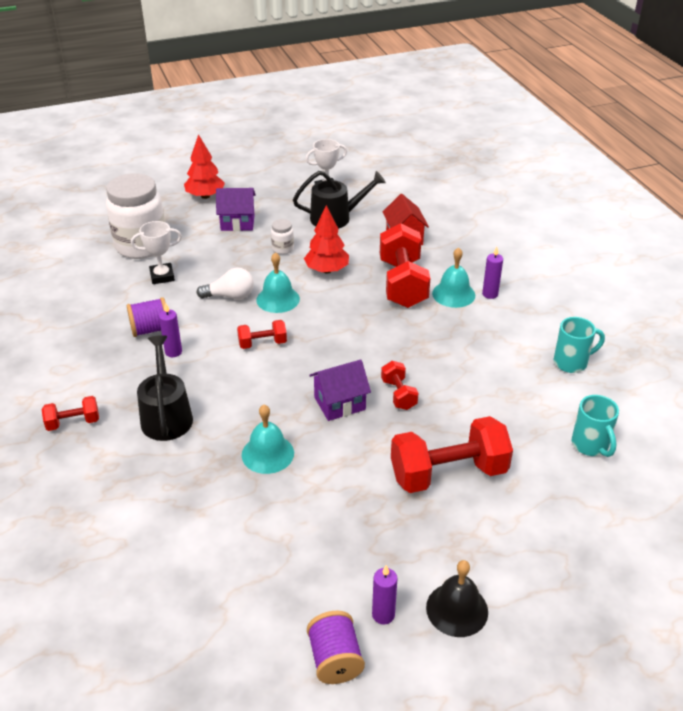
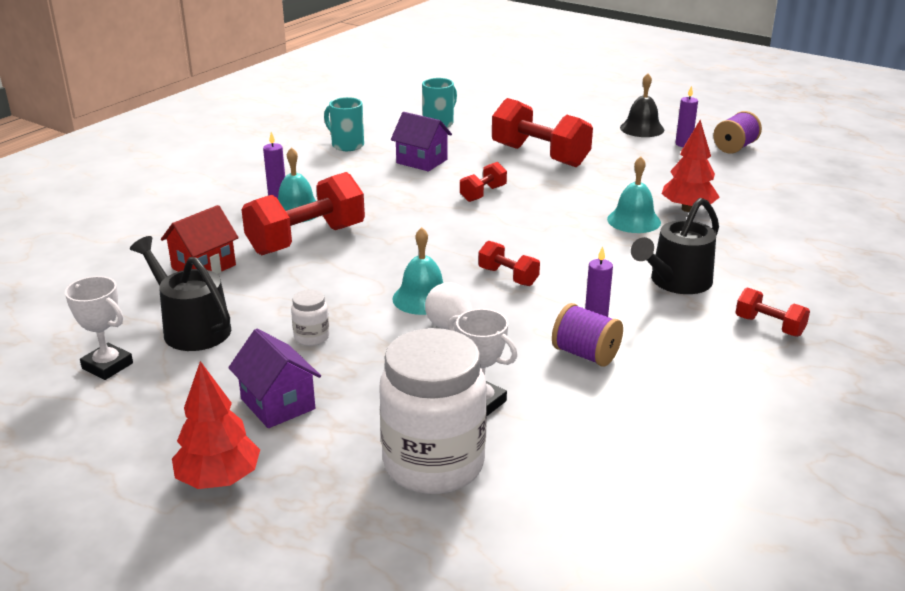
camera: 125 degrees left, 10 degrees down
red tree [304,205,349,273] -> red tree moved to [662,120,720,212]
purple house [309,360,371,421] -> purple house moved to [391,112,452,171]

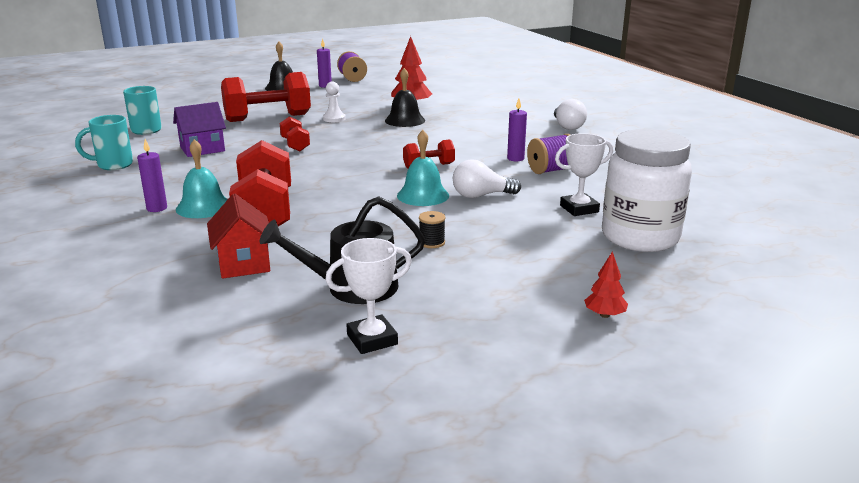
camera: 60 degrees left, 5 degrees down
red tree [172,361,260,489] -> red tree [584,251,628,318], size x0.55
purple house [228,329,321,428] -> none
white jar [291,290,329,346] -> black spool [419,211,446,248]
turquoise bell [607,156,661,233] -> black bell [385,68,425,127]
black watering can [631,198,719,294] -> none
red dumbbell [735,288,810,337] -> white light bulb [554,99,587,130]
none -> white pawn [323,82,346,122]

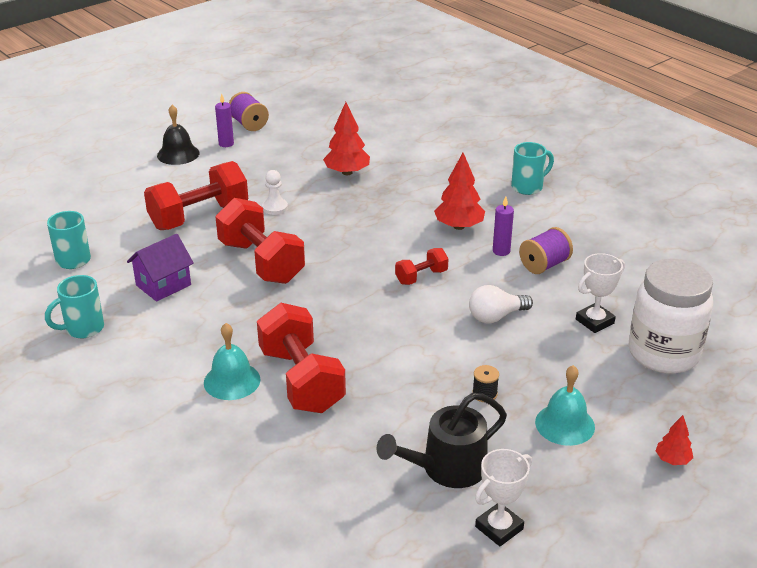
camera: 15 degrees left, 10 degrees up
purple candle [137,139,167,212] -> none
red house [207,194,270,279] -> none
red dumbbell [280,116,310,151] -> red dumbbell [215,198,305,284], size x2.02
black bell [385,68,425,127] -> none
turquoise bell [397,130,449,206] -> turquoise bell moved to [535,365,595,446]
white light bulb [554,99,587,130] -> turquoise mug [511,142,554,195]
none -> red tree [434,153,485,230]

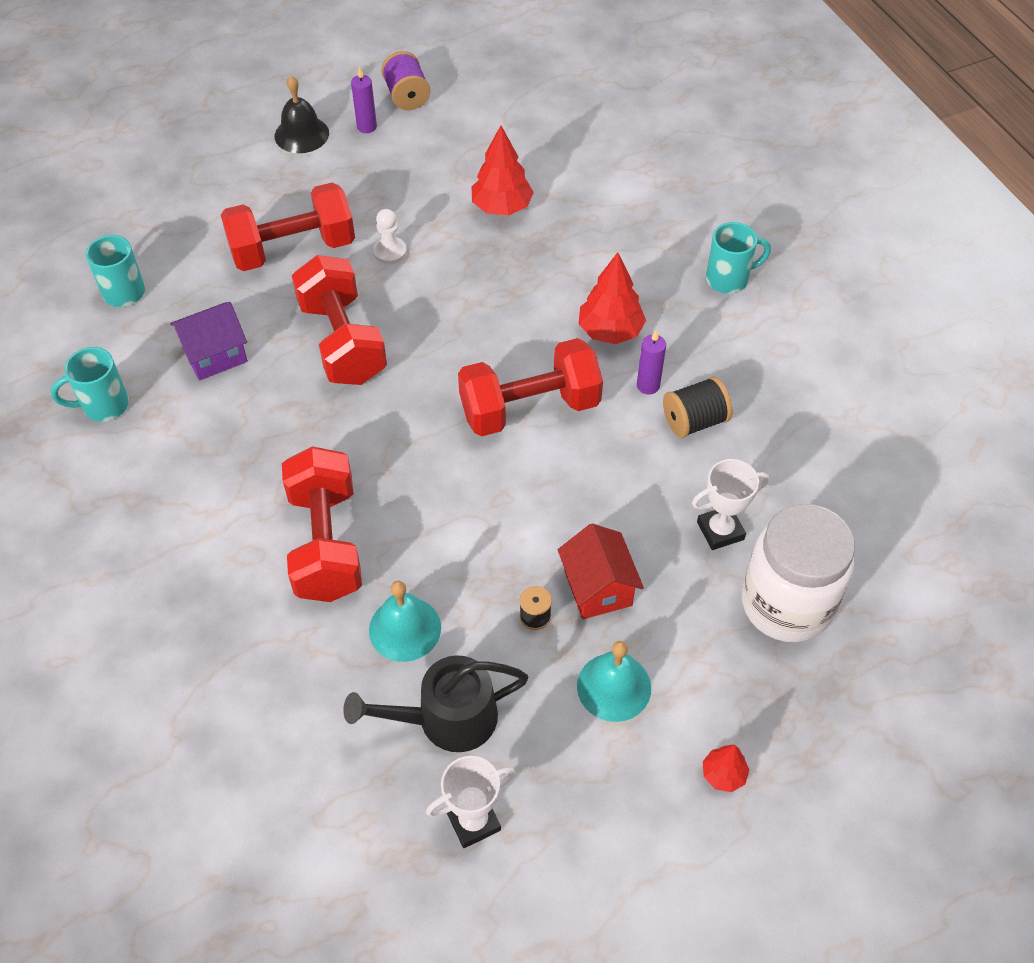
camera: 15 degrees right, 20 degrees up
turquoise bell [204,323,261,400] -> turquoise bell moved to [369,581,441,662]
red dumbbell [395,248,449,285] -> red dumbbell [458,338,603,436], size x2.02
white light bulb [469,285,533,323] -> none
purple spool [519,227,573,274] -> black spool [663,376,732,438]
none -> red house [558,523,644,619]

